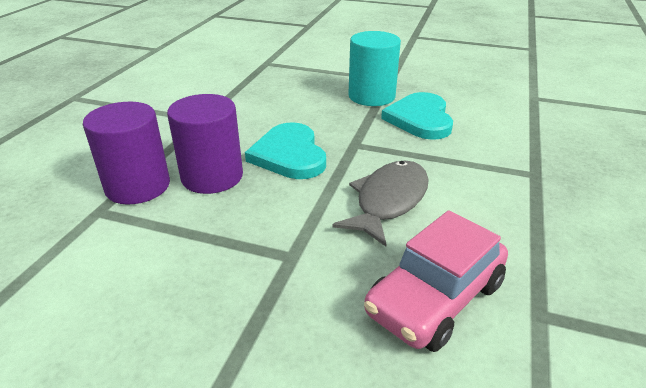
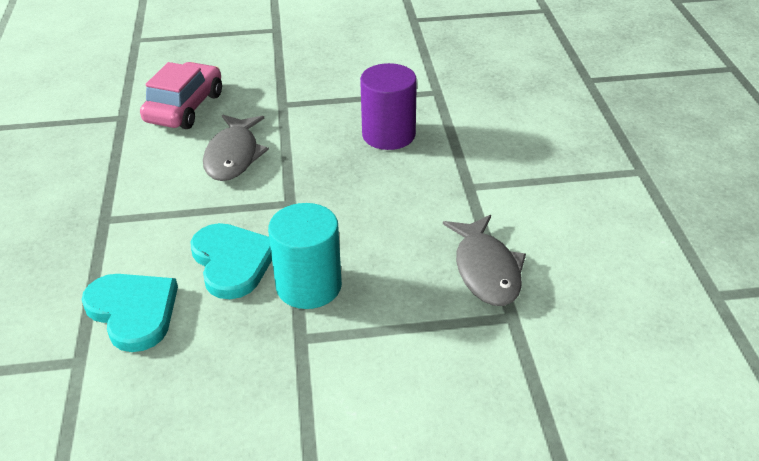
camera: 155 degrees right, 5 degrees up
purple cylinder [83,102,170,204] -> none
turquoise heart [245,122,326,179] -> turquoise heart moved to [82,274,178,352]
none -> grey fish [443,215,526,306]

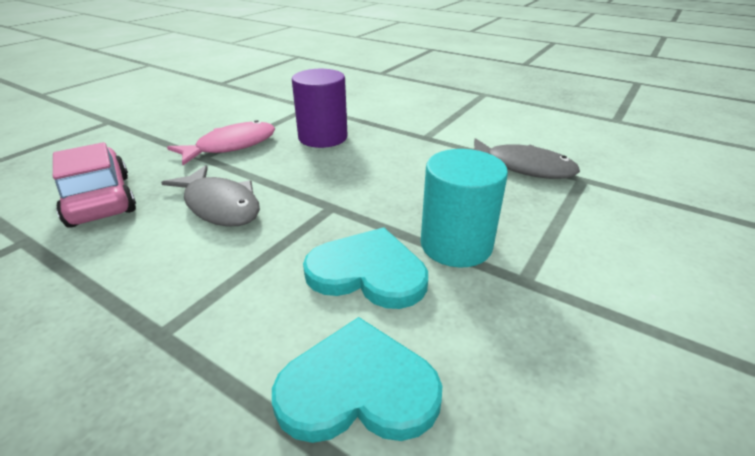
camera: 50 degrees left, 5 degrees down
none -> pink fish [167,120,275,165]

